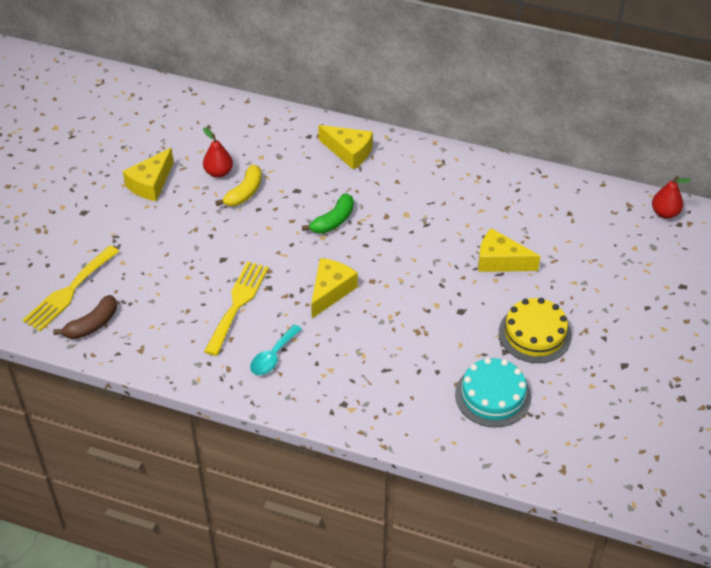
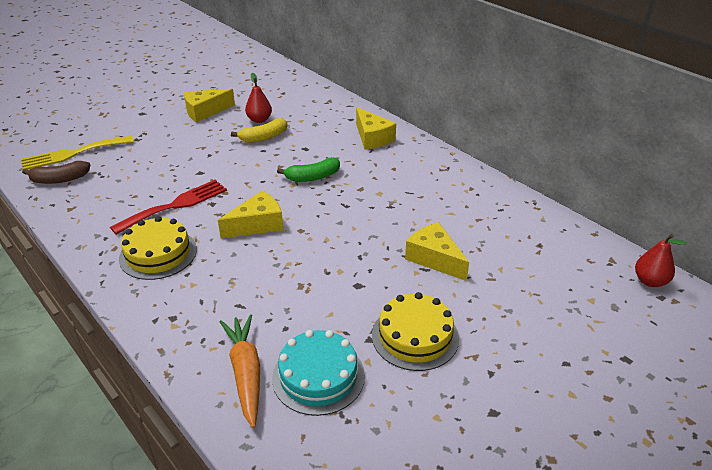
camera: 30 degrees right, 10 degrees down
yellow fork [204,261,269,356] -> red fork [110,180,227,235]
turquoise spoon [250,324,302,375] -> yellow cake [119,216,197,280]
none -> orange carrot [220,314,260,428]

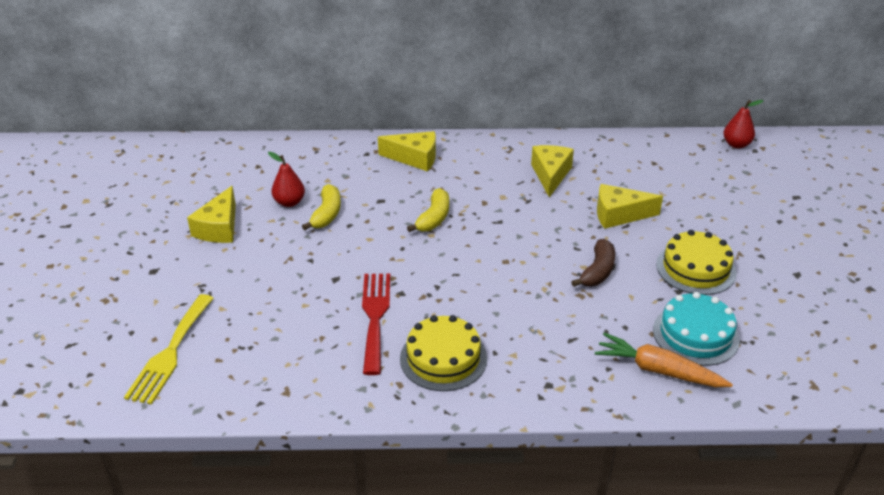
camera: 50 degrees left, 0 degrees up
brown banana [22,161,90,184] -> brown banana moved to [571,239,615,287]
yellow cheese [218,191,283,238] -> yellow cheese moved to [531,145,574,197]
green banana [277,158,340,182] -> yellow banana [407,188,449,232]

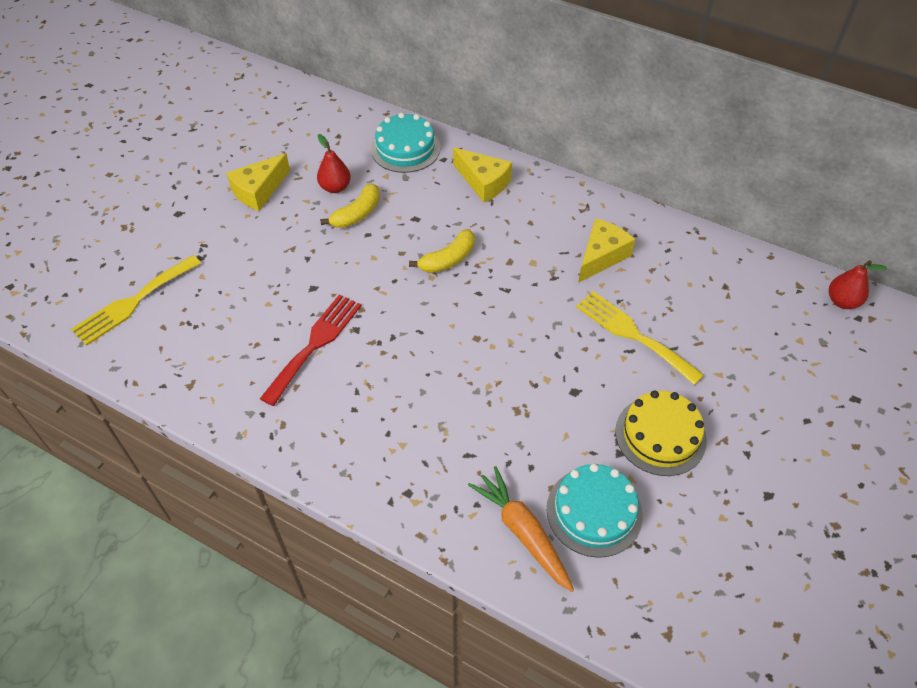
camera: 30 degrees right, 15 degrees up
yellow cake [400,315,487,391] -> none
brown banana [571,239,615,287] -> none
yellow cheese [597,184,663,229] -> yellow fork [576,291,704,385]
none -> turquoise cake [371,113,440,173]

